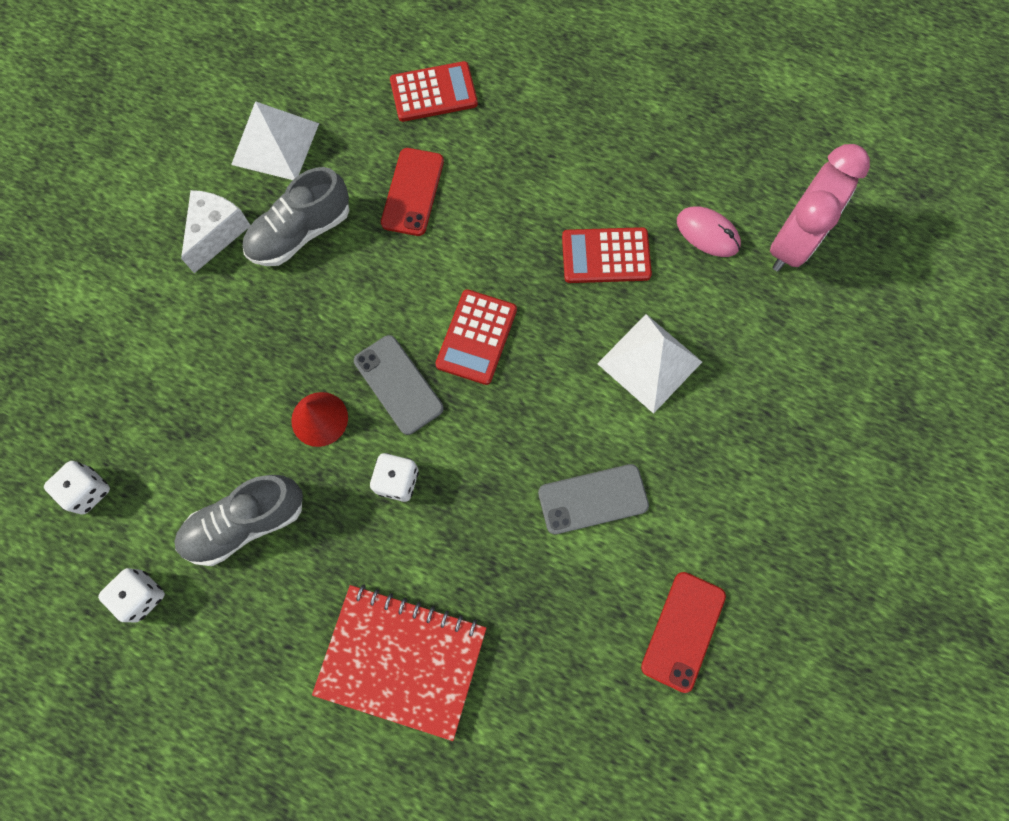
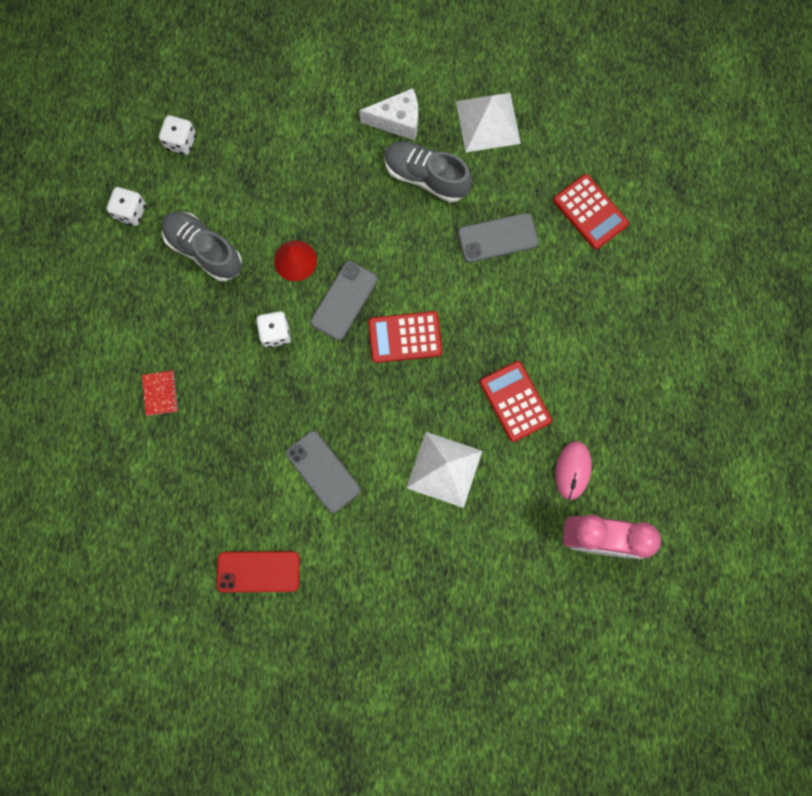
camera: 65 degrees right, 5 degrees up
red notebook [312,585,487,741] -> red notebook [142,371,179,416], size x0.41
red phone [381,148,444,236] -> grey phone [458,213,539,262]

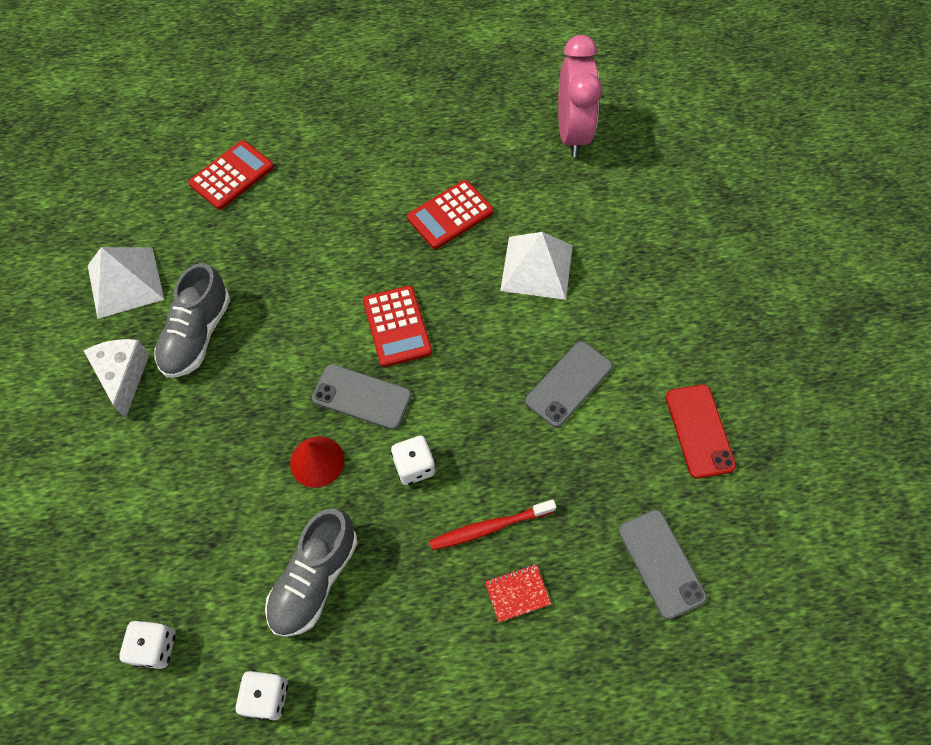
camera: 100 degrees left, 15 degrees down
grey phone [458,213,539,262] -> grey phone moved to [618,510,707,619]
pink mouse [555,441,592,500] -> none
none -> red toothbrush [429,499,556,550]

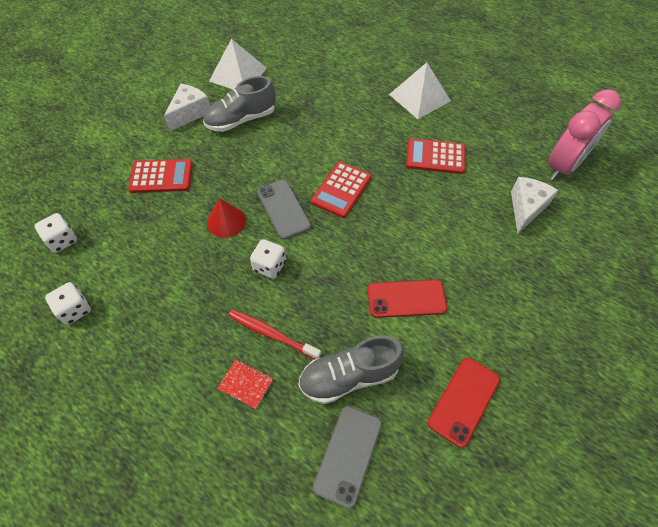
camera: 45 degrees right, 5 degrees down
red calculator [189,140,274,210] -> red calculator moved to [128,159,193,193]
grey shoe [265,508,358,637] -> grey shoe moved to [298,335,404,404]
white pyramid [500,232,573,300] -> white pyramid moved to [389,62,451,119]
grey phone [525,341,613,427] -> red phone [367,280,447,318]
none -> white cheese [511,177,558,234]

